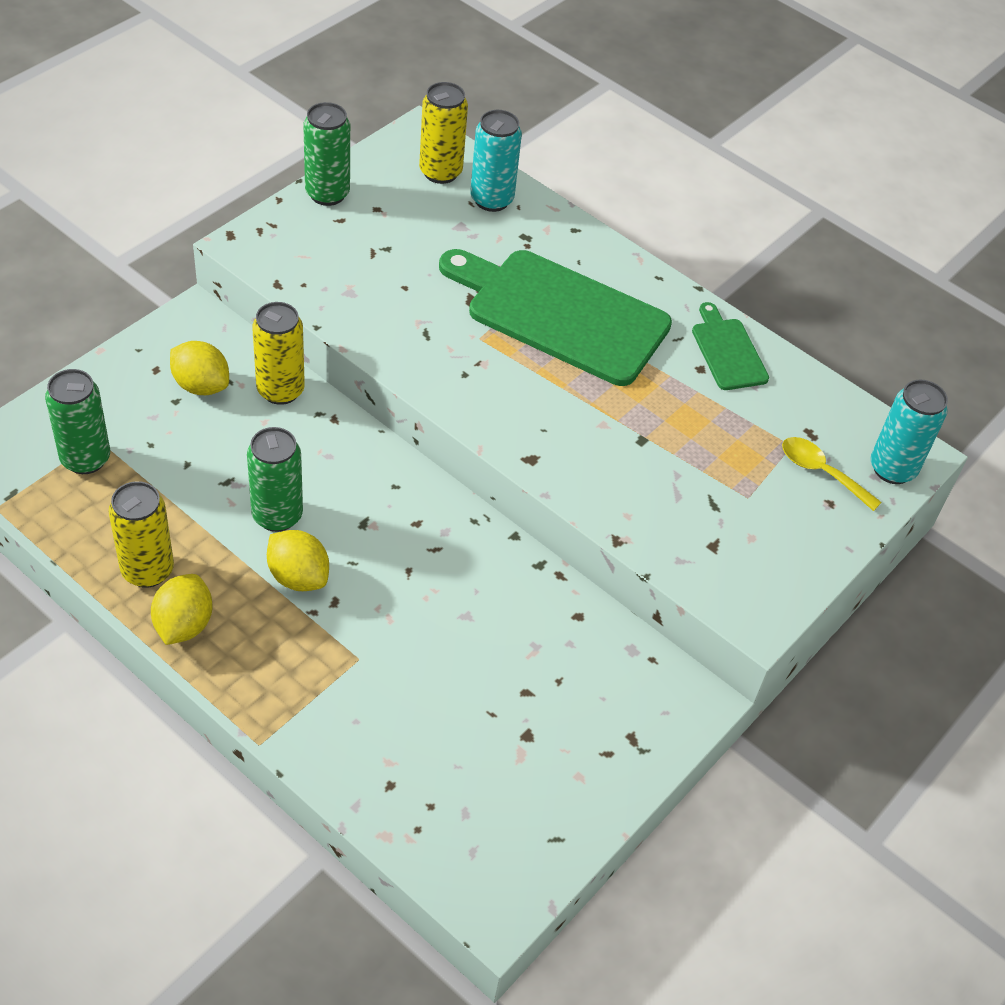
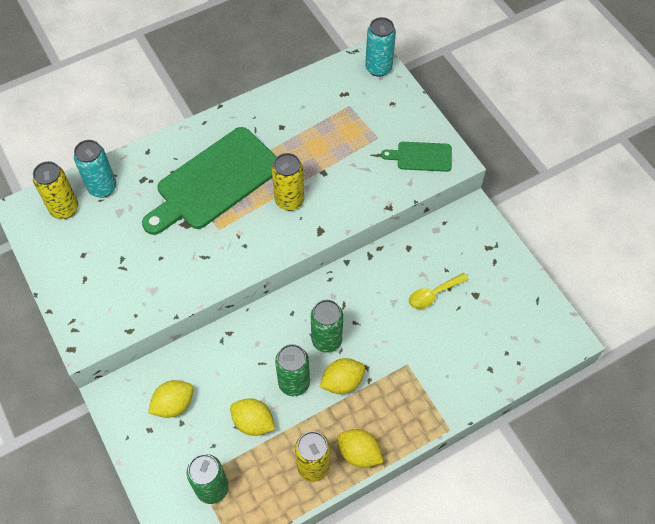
camera: 65 degrees left, 10 degrees up
yellow can [252,302,305,405] -> yellow can moved to [272,153,304,211]
green can [303,102,350,206] -> green can moved to [311,300,343,353]
green cutting board [692,302,769,390] -> green cutting board moved to [381,142,452,172]
yellow spoon [782,437,882,511] -> yellow spoon moved to [409,273,469,309]
none -> yellow lemon [230,398,275,436]

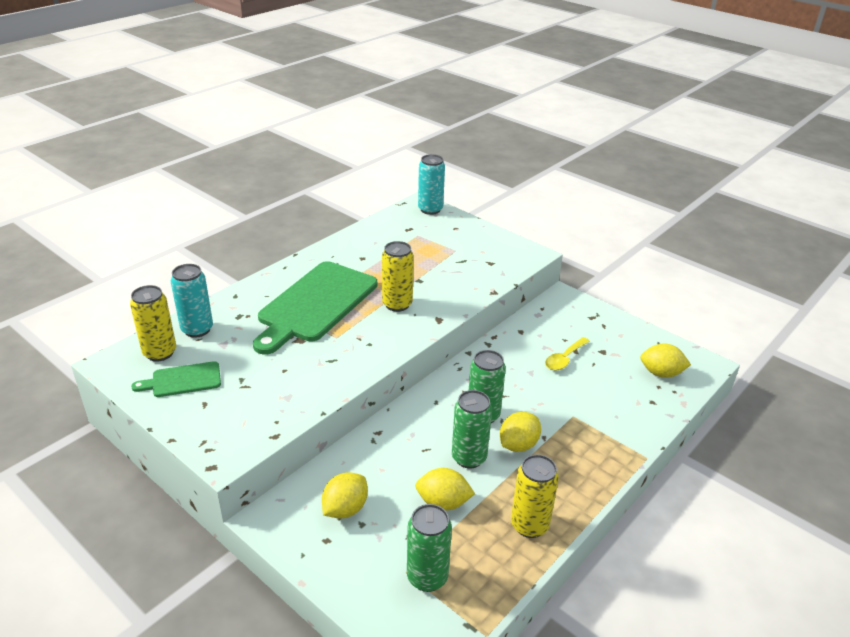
camera: 20 degrees left, 25 degrees down
yellow lemon [337,429,384,468] -> yellow lemon moved to [640,343,691,378]
green cutting board [381,142,452,172] -> green cutting board moved to [131,361,221,397]

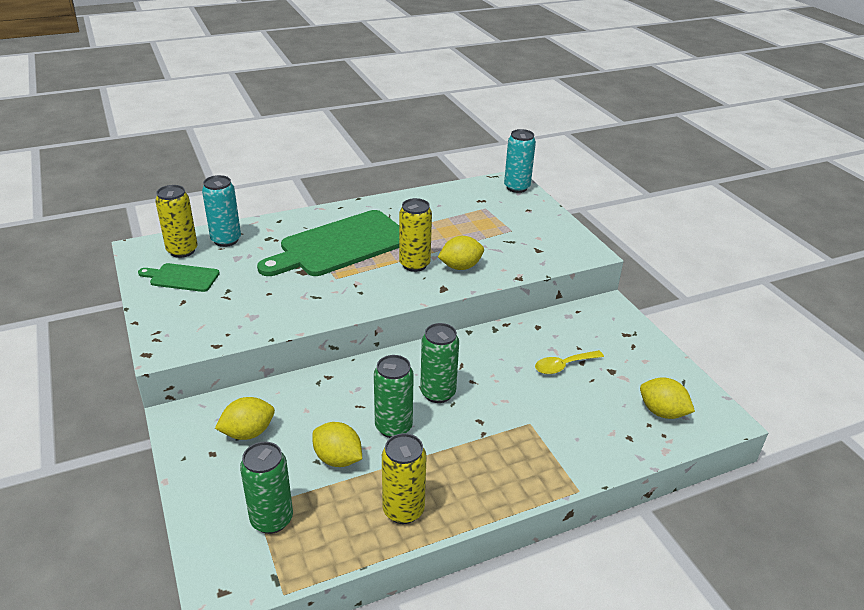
camera: 25 degrees right, 0 degrees up
yellow lemon [500,412,541,452] -> yellow lemon moved to [438,236,484,270]

